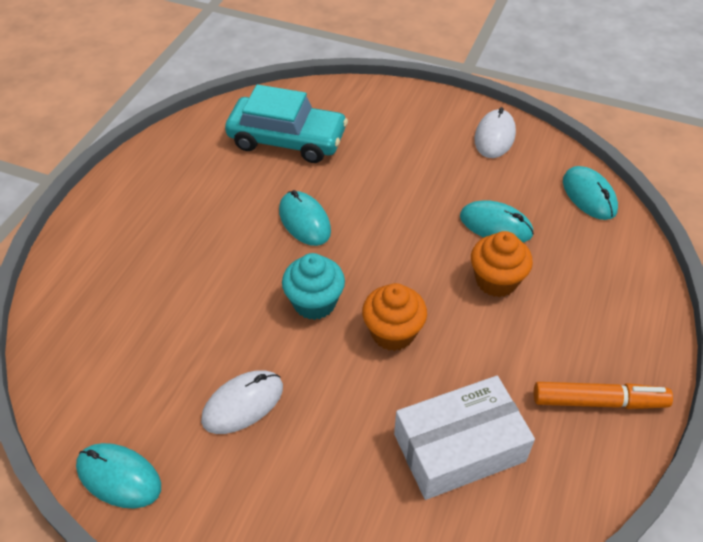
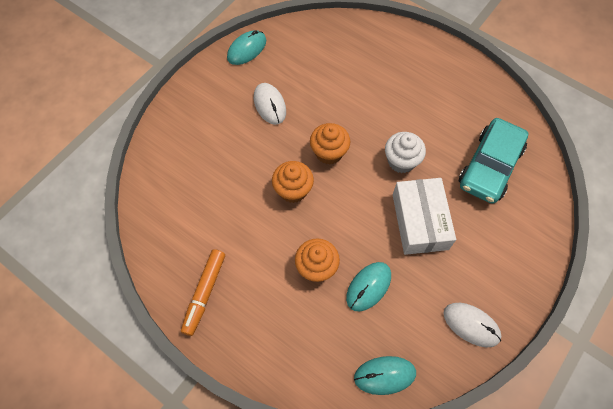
camera: 105 degrees right, 15 degrees up
turquoise mouse [279,190,331,246] -> white cupcake [385,132,426,173]
turquoise cupcake [282,253,345,320] -> orange cupcake [310,123,350,165]
white box [394,376,535,500] -> white box moved to [393,178,456,255]

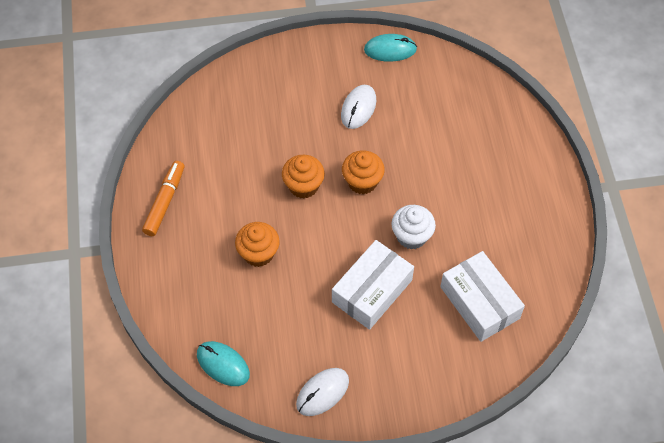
camera: 45 degrees right, 5 degrees down
orange marker [181,249,225,336] -> orange marker turned 135 degrees clockwise [142,161,185,236]
turquoise mouse [346,262,391,311] -> none
white mouse [443,303,501,347] -> white mouse turned 60 degrees clockwise [296,368,349,416]
turquoise car [459,118,529,204] -> white box [440,251,525,342]

